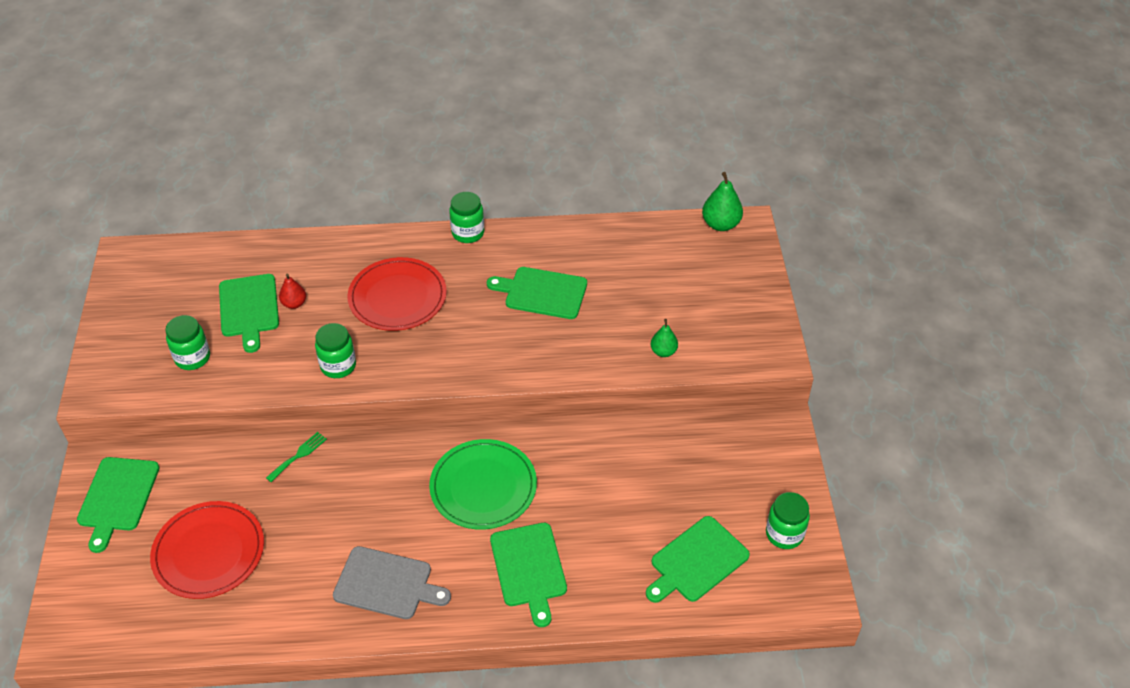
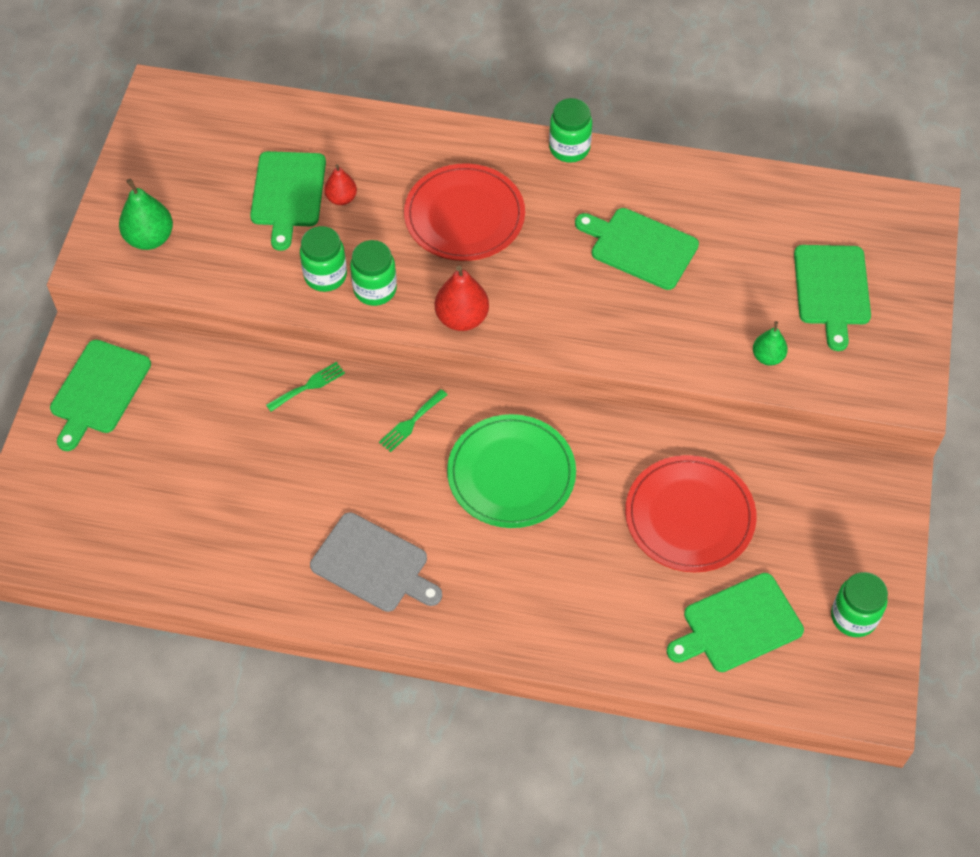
camera: 15 degrees right, 10 degrees up
red plate [150,501,264,599] -> red plate moved to [625,455,756,572]
green jar [165,315,210,370] -> green jar moved to [300,226,347,292]
green cutting board [490,523,567,627] -> green cutting board moved to [794,245,871,351]
green pear [702,172,743,231] -> green pear moved to [119,178,173,250]
none -> green fork [379,389,448,452]
none -> red pear [435,266,489,331]

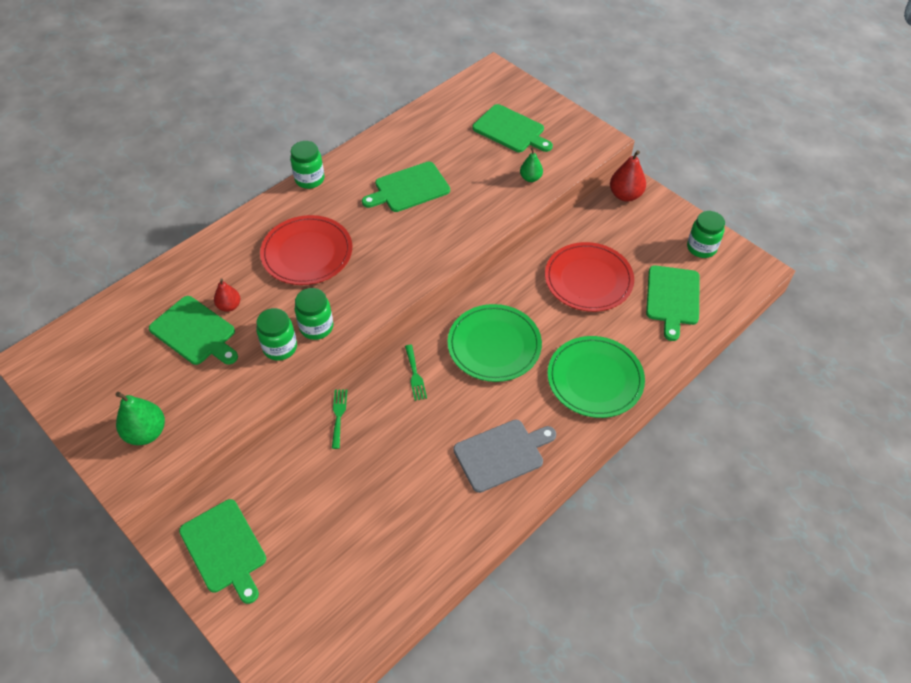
camera: 55 degrees left, 5 degrees down
red pear [435,266,489,331] -> red pear moved to [610,150,646,202]
none -> green plate [547,336,645,418]

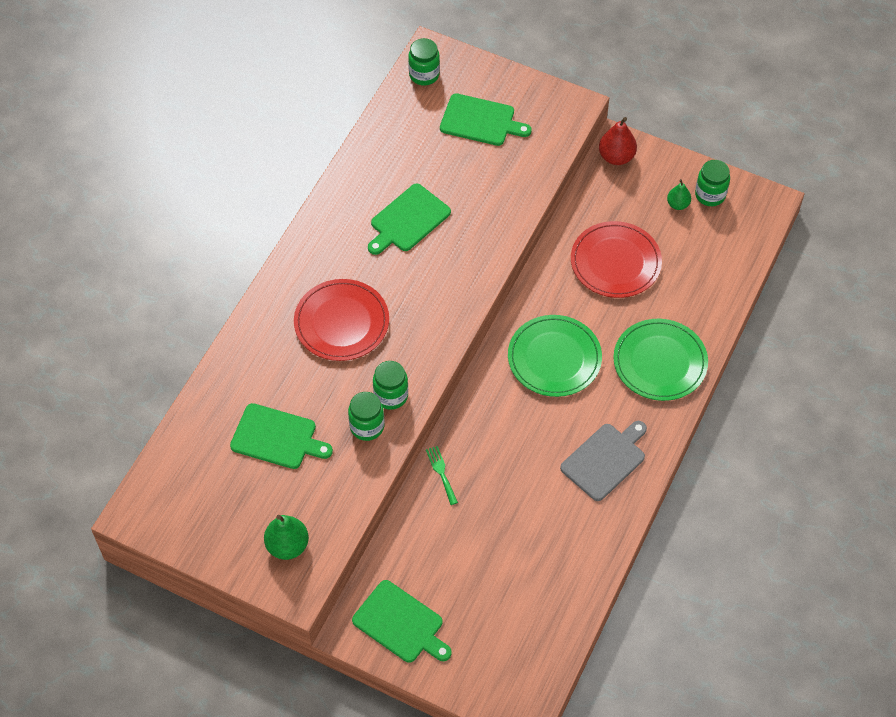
camera: 20 degrees left, 5 degrees up
red pear [214,278,240,312] -> none
green jar [290,141,325,189] -> green jar moved to [408,38,440,86]
green fork [405,345,427,401] -> none
green pear [520,147,543,182] -> green pear moved to [667,179,691,210]
green cutting board [646,265,700,341] -> none

